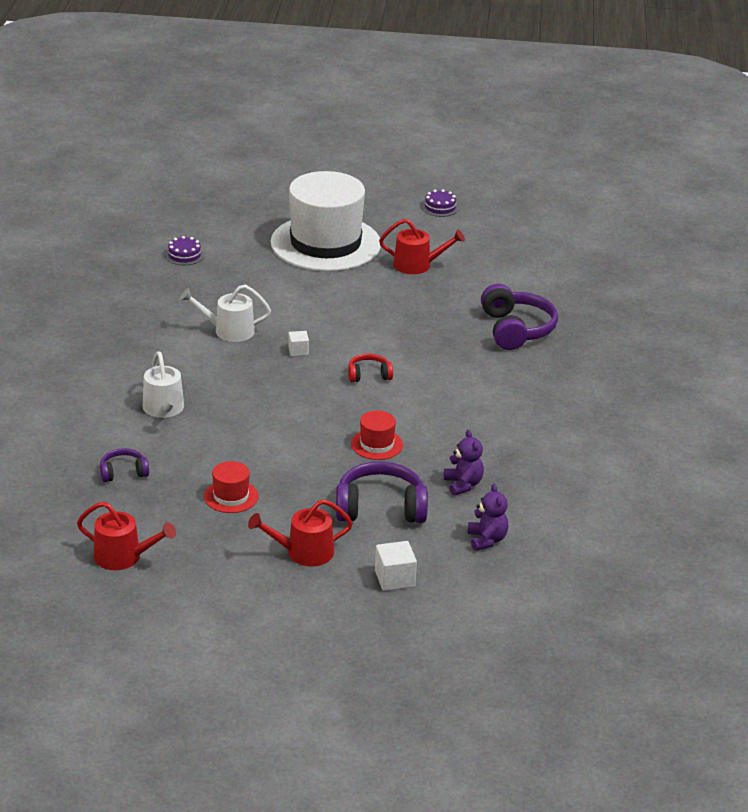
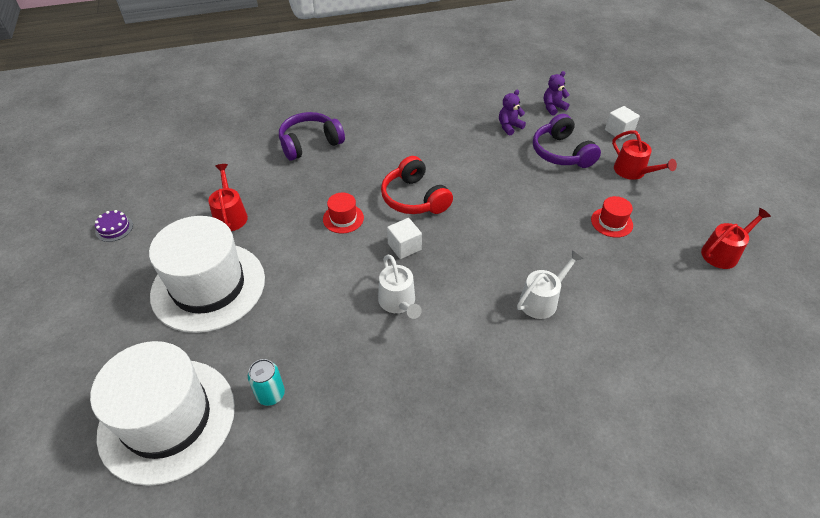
camera: 110 degrees left, 15 degrees up
red watering can [77,501,176,570] -> red watering can turned 60 degrees clockwise [701,208,771,269]
purple headphones [100,448,149,482] -> none
purple cake [165,236,204,265] -> turquoise can [248,359,285,406]
white cube [288,331,309,356] -> white cube [387,218,422,259], size x1.58
red headphones [348,353,393,382] -> red headphones [381,156,453,214], size x1.89
red hat [351,411,403,460] -> red hat moved to [323,192,364,234]
none -> white hat [90,341,235,486]

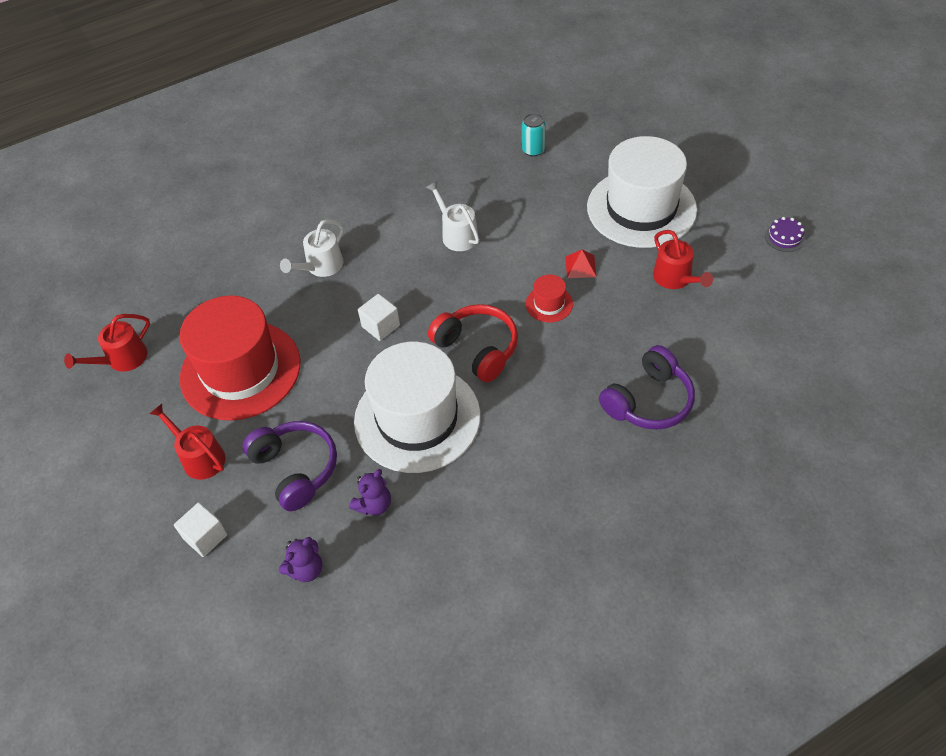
camera: 170 degrees right, 5 degrees up
white hat [90,341,235,486] -> white hat moved to [354,342,481,473]
white cube [387,218,422,259] -> white cube moved to [358,294,400,341]
red hat [591,196,633,238] -> red hat [180,295,300,421], size x2.47
none -> red pyramid [565,250,597,278]

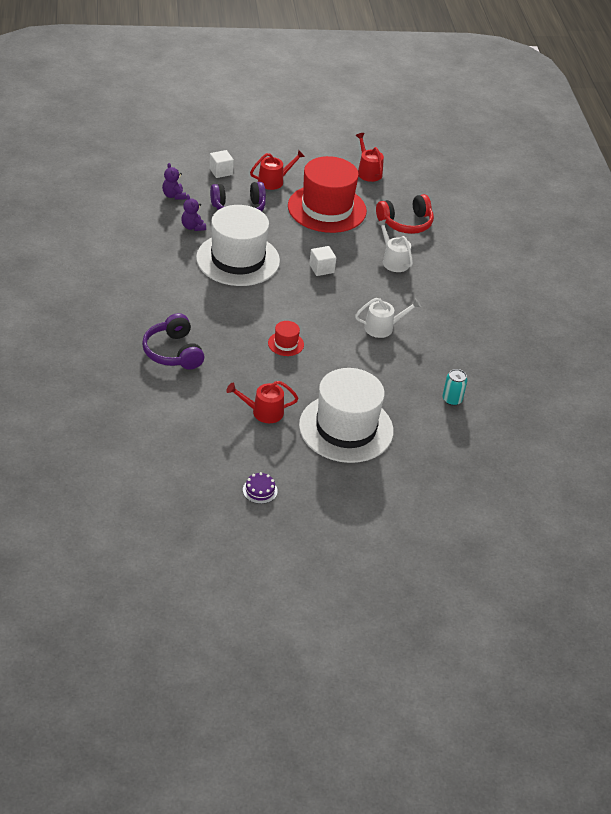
camera: 105 degrees right, 10 degrees down
red headphones [428,304,518,382] -> red headphones moved to [376,194,434,234]
red pyramid [565,250,597,278] -> none

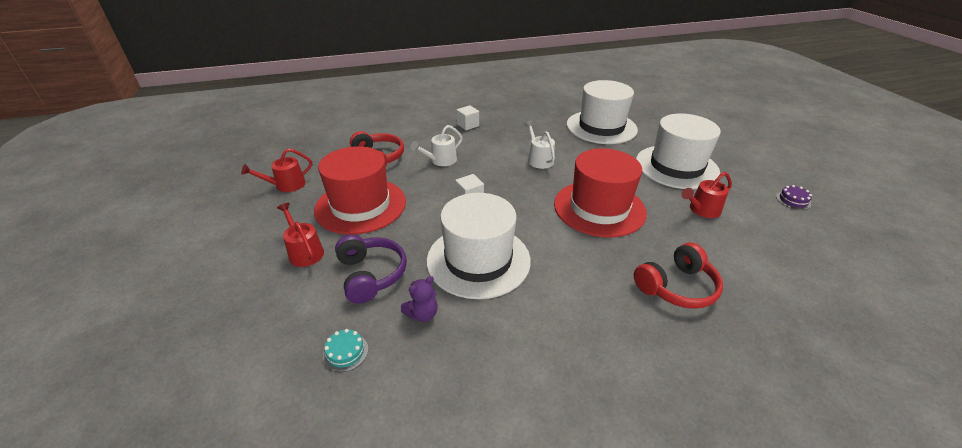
camera: 95 degrees left, 5 degrees down
purple headphones [142,313,204,370] -> red headphones [634,243,723,309]
purple teddy bear [162,163,186,200] -> turquoise cake [323,329,368,372]
white cube [209,150,234,178] -> white cube moved to [456,105,479,130]
red watering can [226,381,298,423] -> red watering can turned 75 degrees clockwise [681,172,732,218]
red hat [268,321,304,356] -> red hat [554,148,647,237], size x2.47
turquoise can [442,369,467,406] -> white hat [567,80,638,144]

